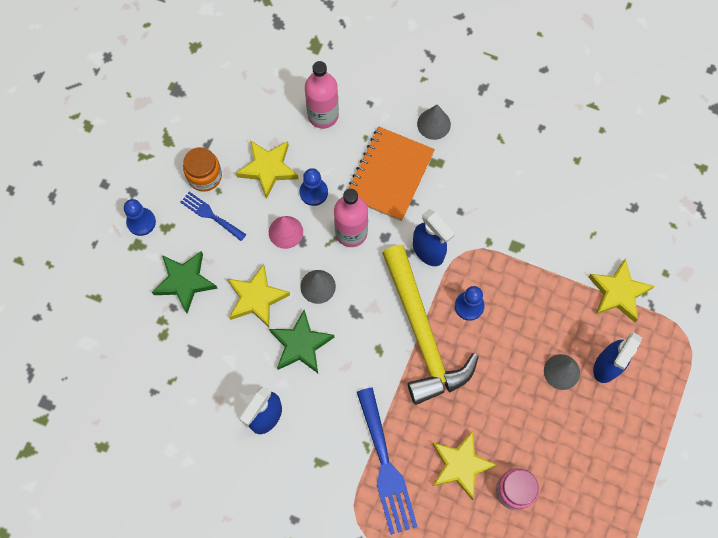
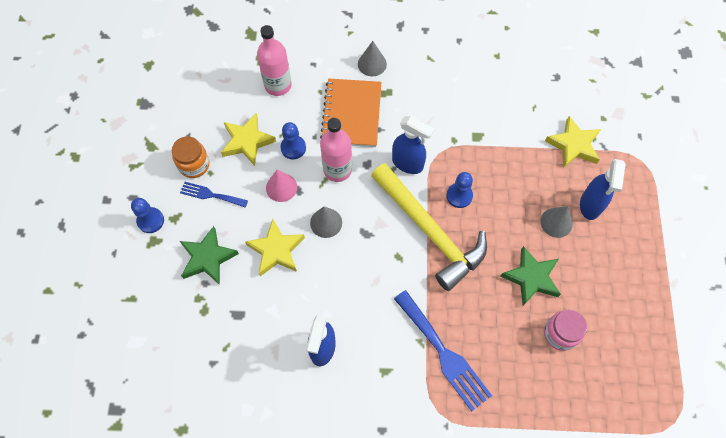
camera: 20 degrees left, 5 degrees down
green star [269,310,334,373] -> green star moved to [500,246,561,306]
yellow star [433,431,497,500] -> none

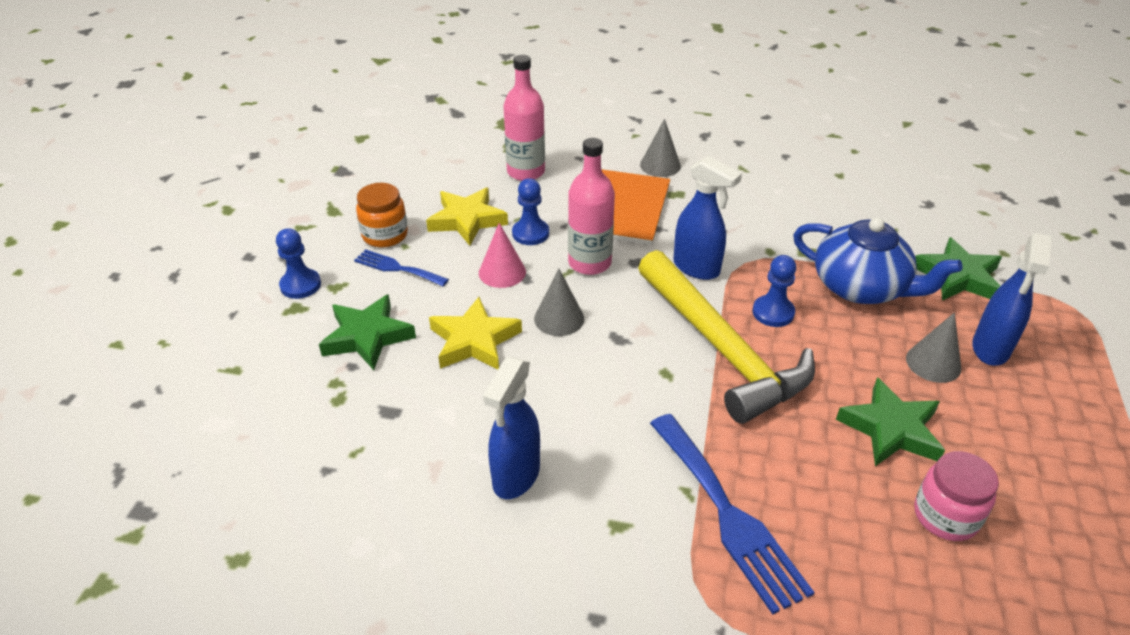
camera: 10 degrees right, 25 degrees down
yellow star [545,116,601,168] -> green star [915,237,1002,301]
none -> blue teapot [793,218,962,304]

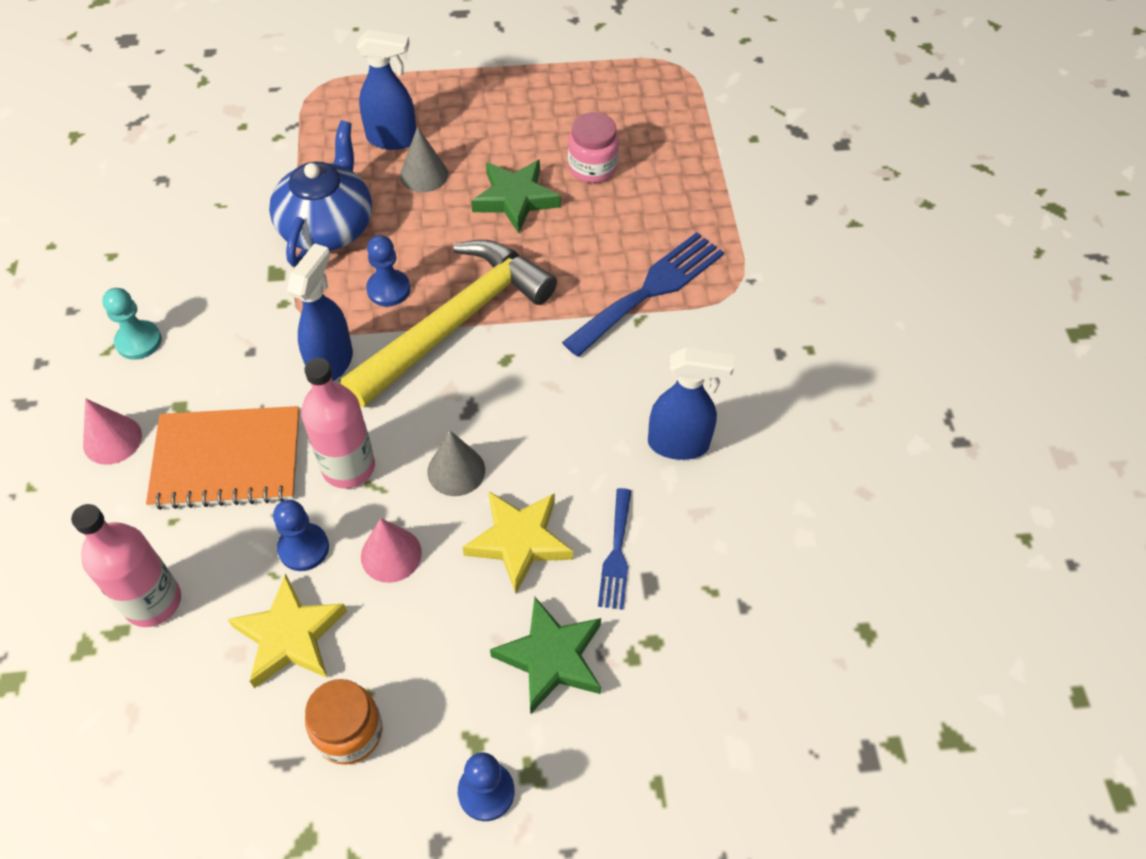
camera: 110 degrees left, 15 degrees up
blue fork [354,249,449,286] -> blue fork moved to [598,488,631,610]
grey cone [640,119,681,177] -> pink cone [83,398,142,465]
green star [915,237,1002,301] -> none
none -> turquoise pawn [102,288,162,360]

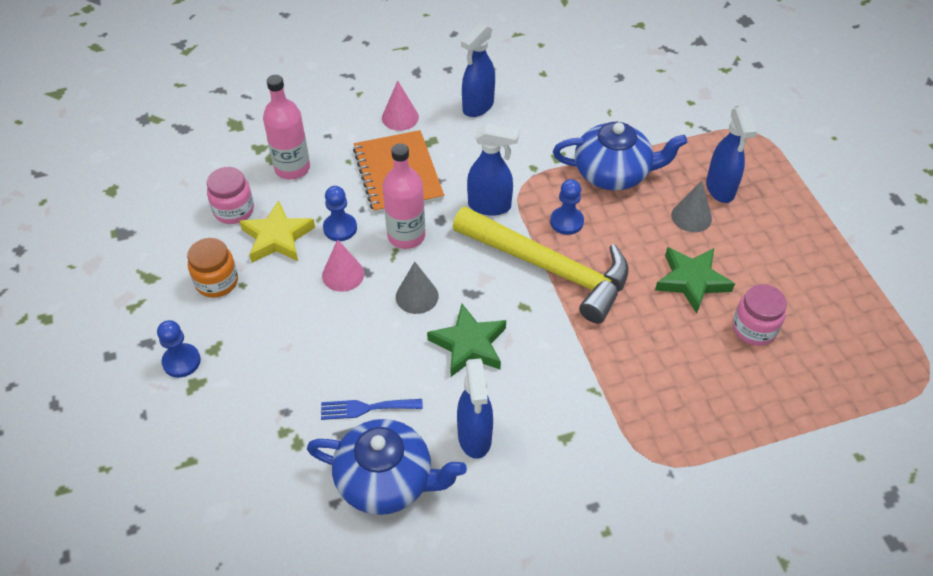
camera: 80 degrees right, 5 degrees down
turquoise pawn [102,288,162,360] -> blue spray bottle [461,23,495,117]
yellow star [462,491,573,593] -> none
green star [490,597,601,715] -> green star moved to [427,304,506,377]
blue fork [562,232,724,357] -> none
none -> pink jar [207,167,254,224]
none -> blue teapot [307,419,467,515]

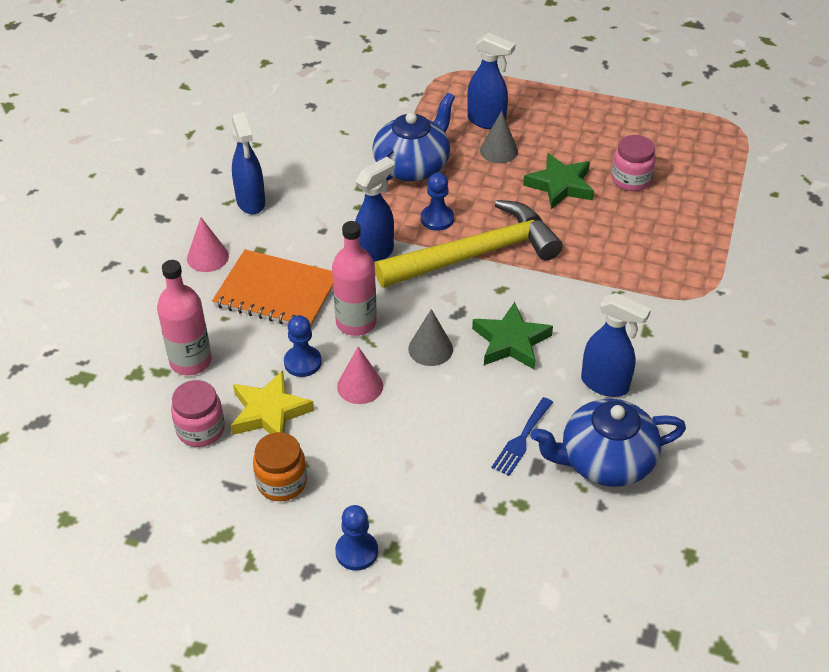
camera: 55 degrees left, 5 degrees down
blue teapot [307,419,467,515] -> blue teapot turned 150 degrees counterclockwise [531,398,686,487]

